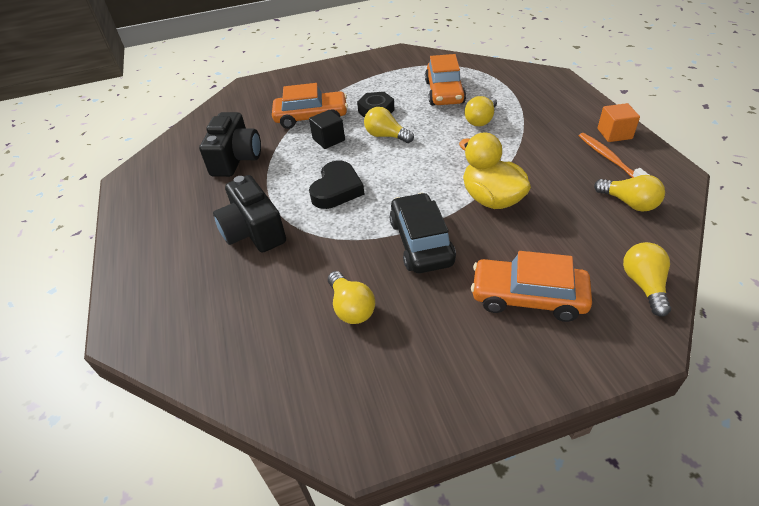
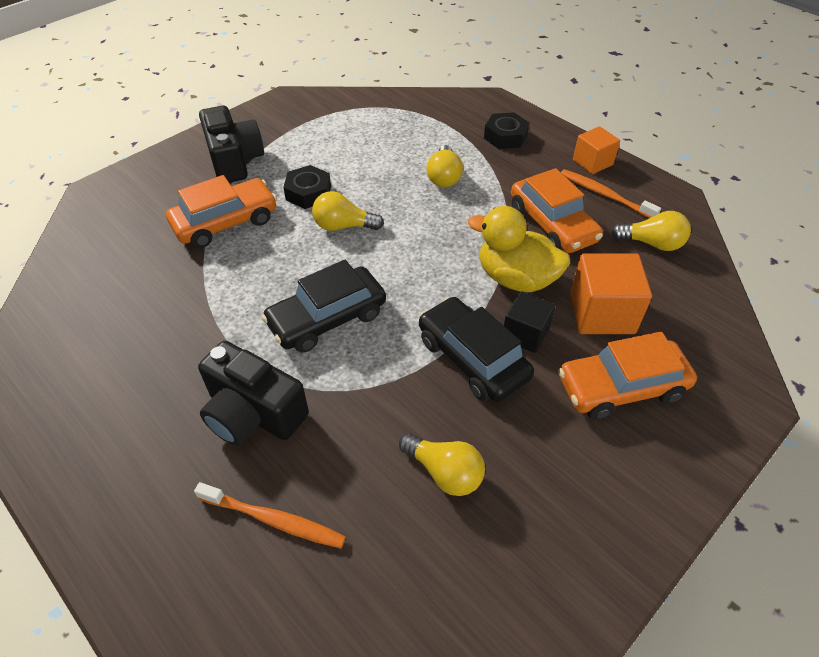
camera: 30 degrees left, 5 degrees up
black camera [199,112,261,177] -> black camera moved to [199,106,264,183]
black cube [309,110,345,149] -> black cube moved to [504,291,555,353]
black heart [309,160,365,209] -> black car [262,260,386,353]
orange car [425,54,466,106] -> orange car moved to [511,168,603,253]
yellow light bulb [623,242,671,317] -> none
none -> orange toothbrush [194,482,346,548]
none -> black nut [484,112,529,149]
none -> orange cube [570,253,652,334]

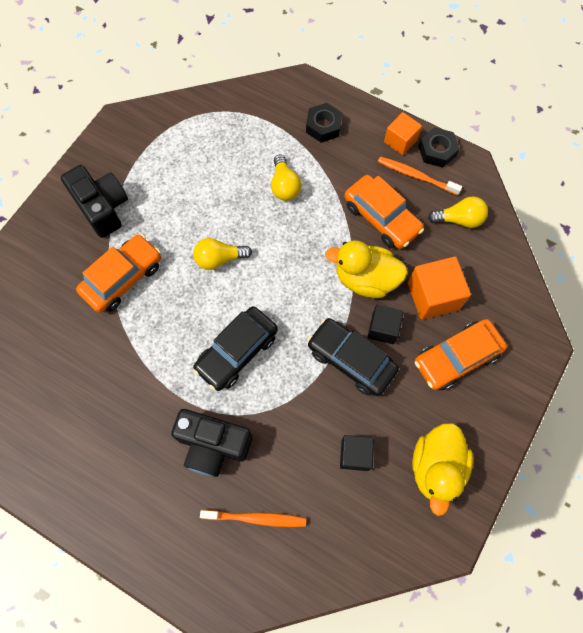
camera: 15 degrees left, 20 degrees up
black nut [283,165,331,209] -> black nut moved to [418,127,460,168]
yellow light bulb [399,433,485,496] -> black cube [340,435,374,471]
none -> yellow duck [412,423,473,516]

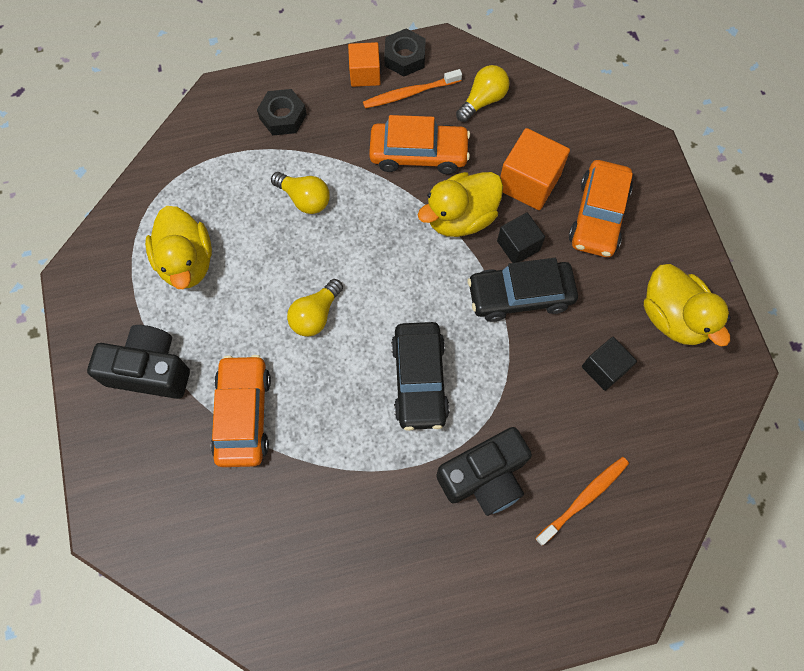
camera: 45 degrees left, 0 degrees up
none -> yellow duck [145,206,212,289]

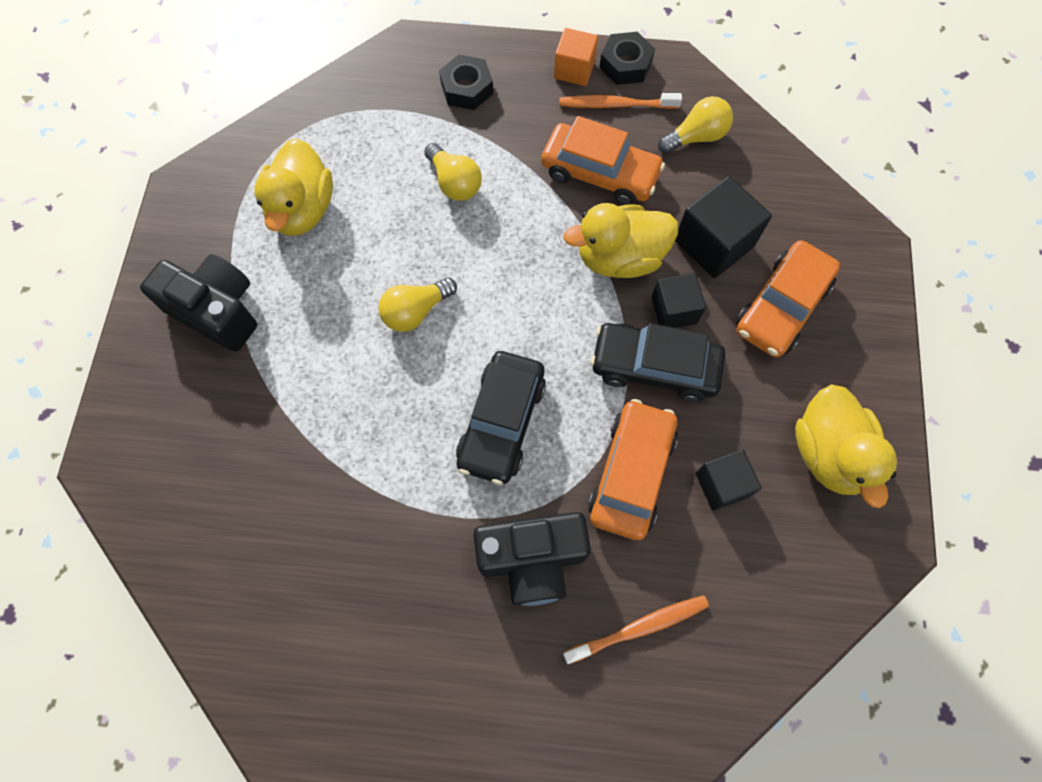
camera: 20 degrees right, 0 degrees up
orange car [211,355,271,467] -> orange car moved to [588,399,678,540]
orange cube [500,128,570,210] -> black cube [675,176,772,278]

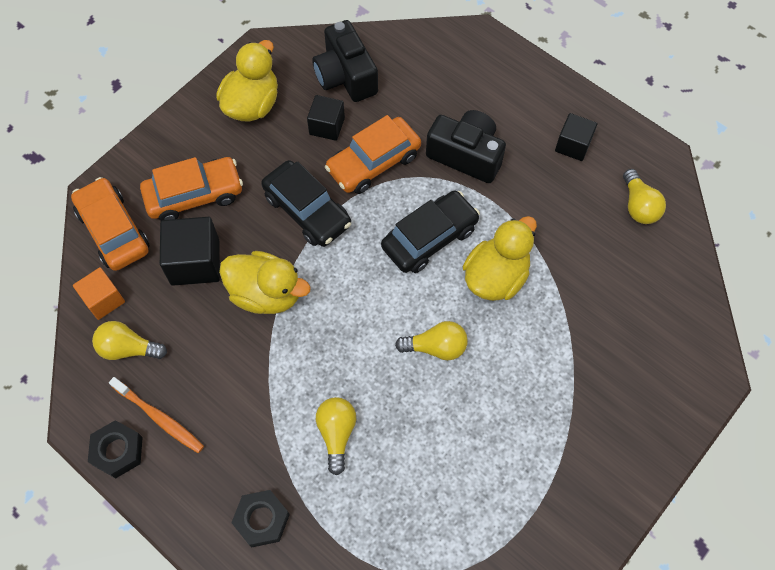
camera: 145 degrees left, 5 degrees down
black camera [140,254,257,352] -> black camera moved to [312,20,378,102]
yellow duck [254,138,333,236] -> yellow duck moved to [463,216,537,301]
orange car [541,116,665,205] -> orange car moved to [71,177,149,271]
orange cube [554,28,598,86] -> orange cube moved to [73,267,125,320]
orange toothbrush [563,595,709,664] -> none
black cube [651,273,706,328] -> black cube moved to [555,113,597,161]
none -> yellow light bulb [623,169,666,224]

